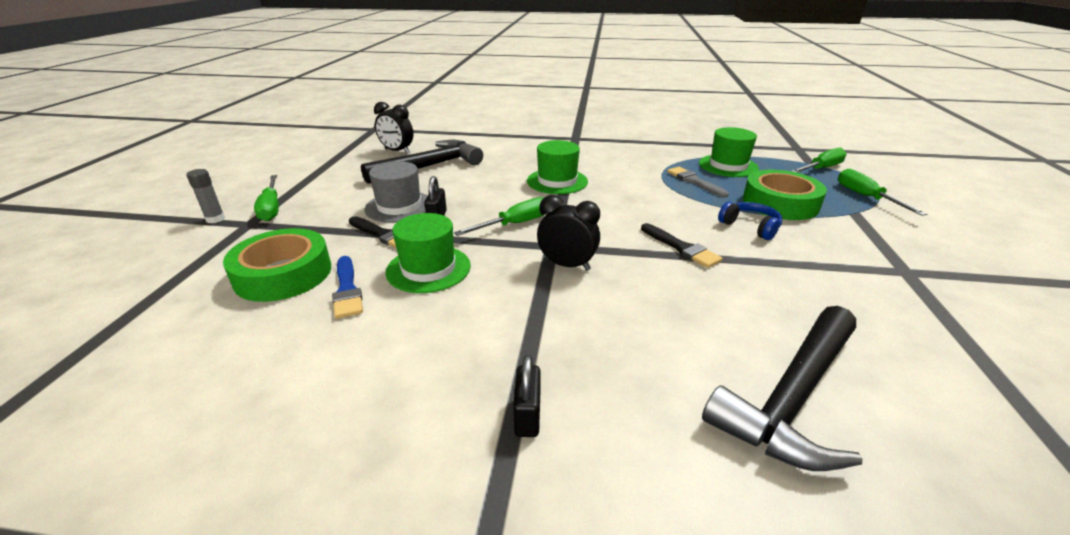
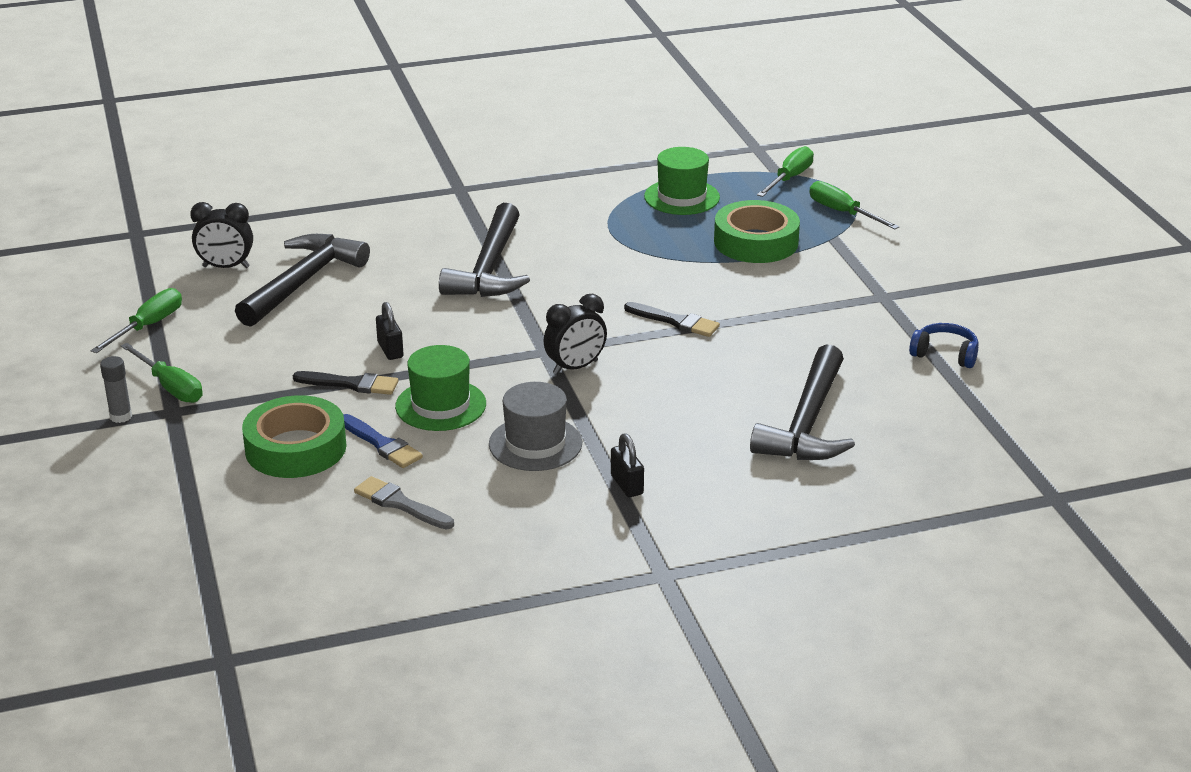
camera: 25 degrees left, 0 degrees up
grey hat [364,161,428,223] -> grey hat moved to [489,382,582,471]
green screwdriver [454,197,545,236] -> green screwdriver moved to [90,288,182,353]
green hat [527,140,588,194] -> black hammer [439,203,530,297]
black clock [537,195,600,271] -> black clock turned 150 degrees clockwise [544,294,607,375]
grey brush [667,167,729,198] -> grey brush moved to [354,476,454,530]
blue headphones [718,201,782,240] -> blue headphones moved to [909,323,979,368]

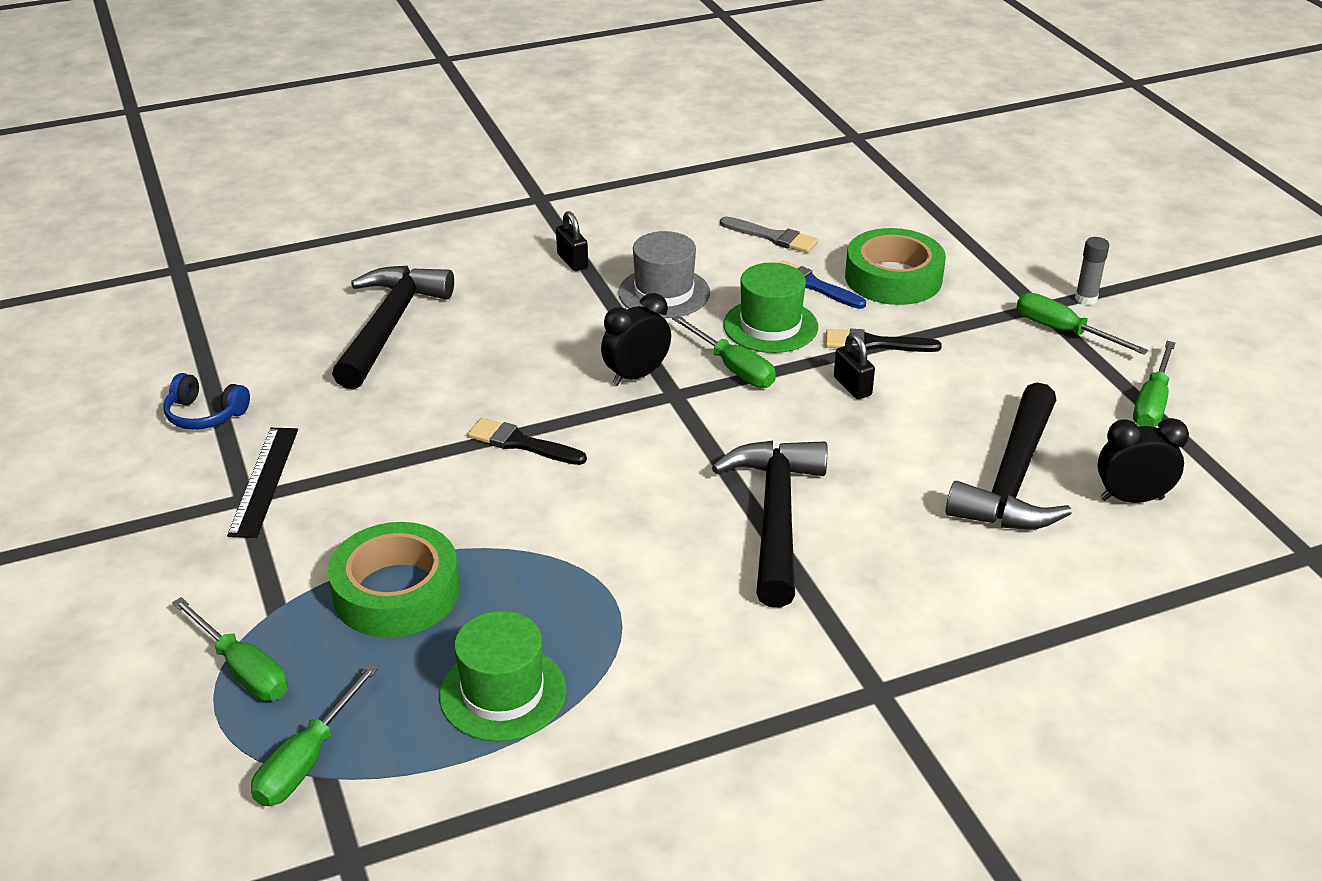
camera: 175 degrees right, 5 degrees up
none -> black ruler [227,428,298,538]
none -> green screwdriver [672,315,776,388]

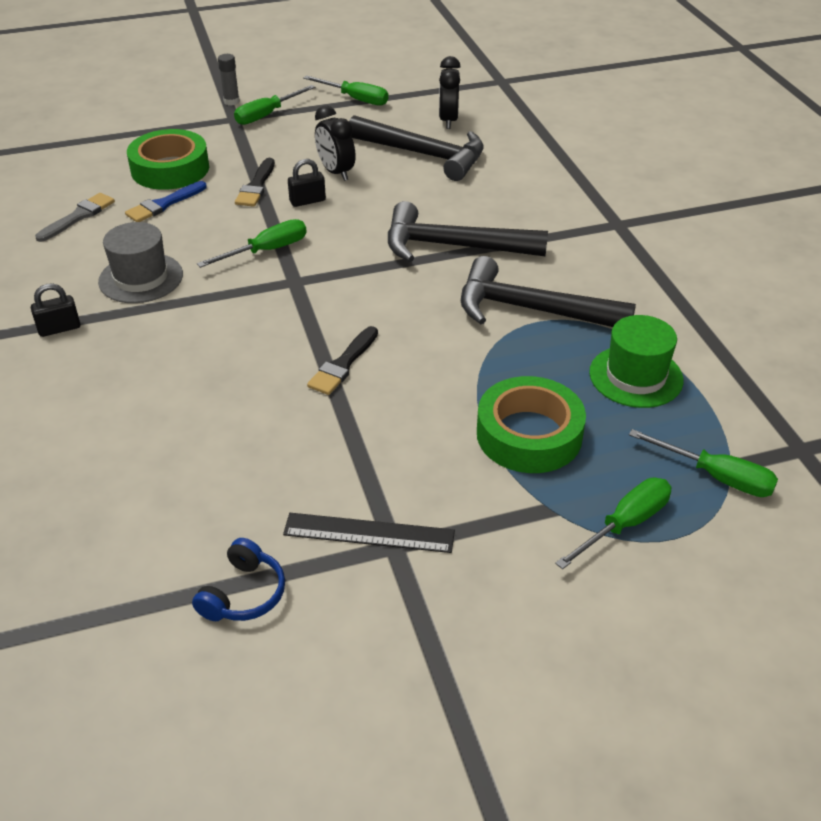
camera: 85 degrees left, 5 degrees up
black hammer [332,266,454,390] -> black hammer moved to [461,256,636,327]
black clock [601,293,671,386] -> black clock moved to [315,106,356,181]
green hat [723,262,818,353] -> none

